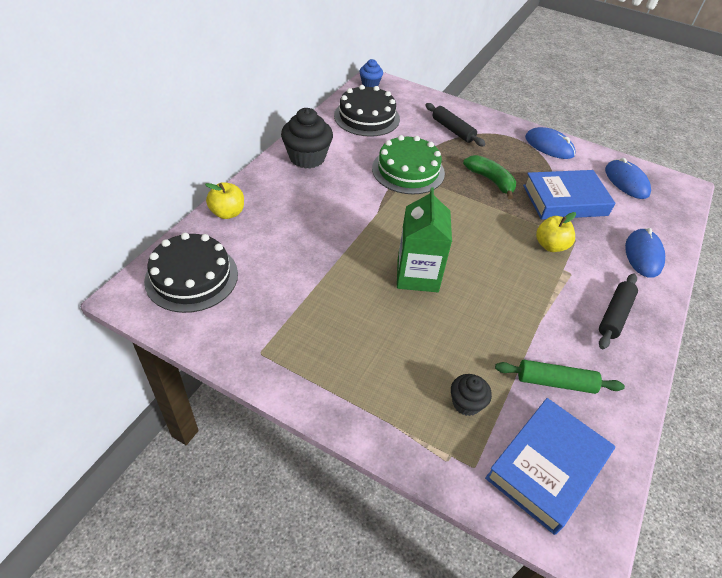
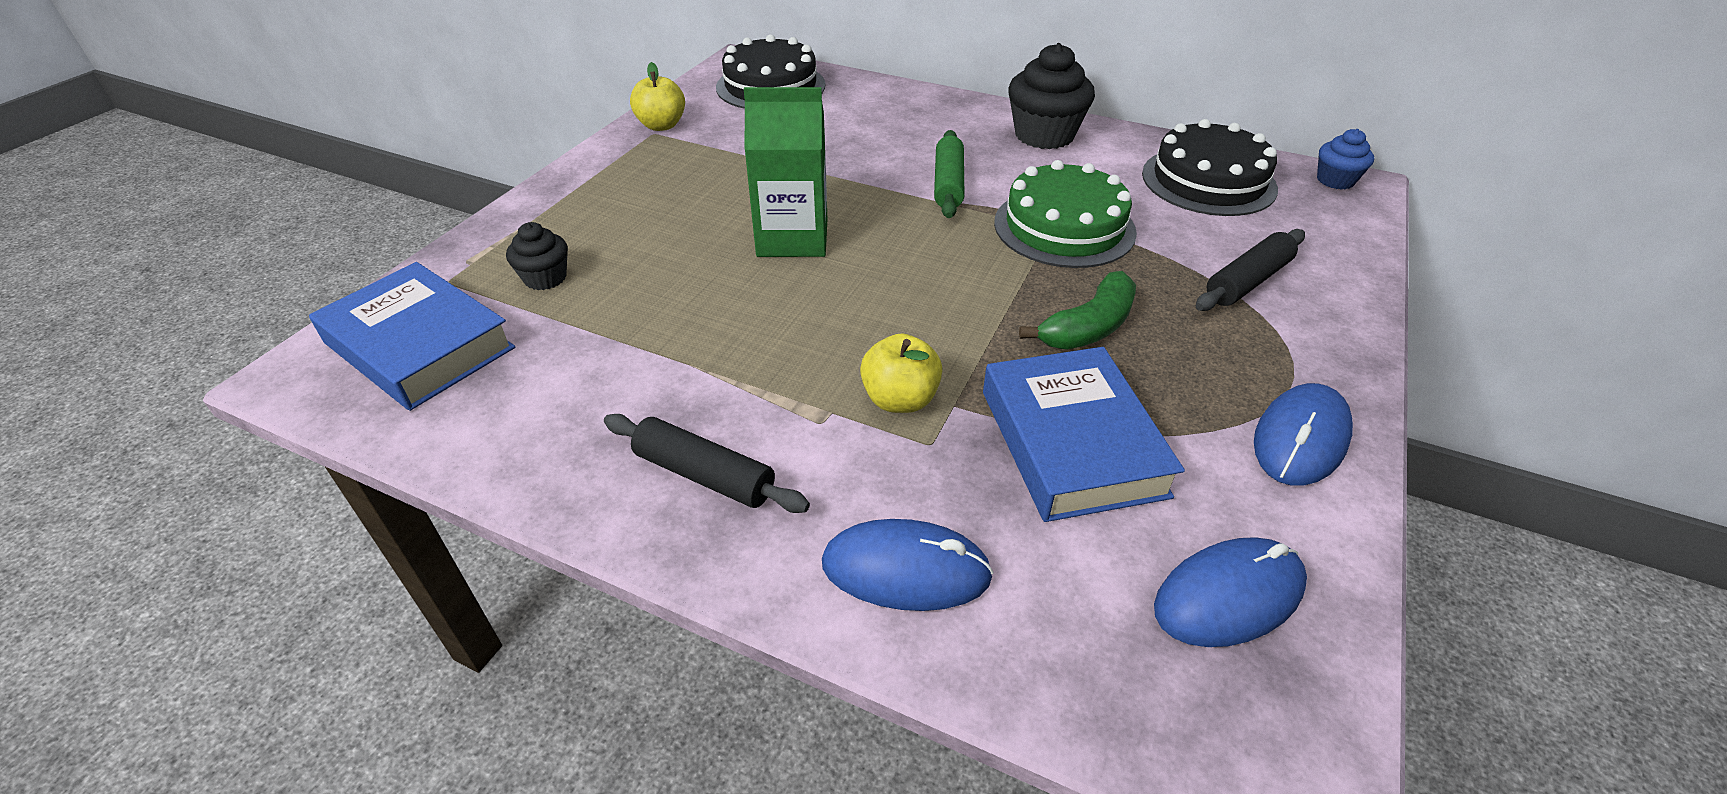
camera: 90 degrees right, 5 degrees down
yellow apple [205,182,244,219] -> yellow apple moved to [630,62,685,131]
green rolling pin [495,360,625,394] -> green rolling pin moved to [934,130,964,218]

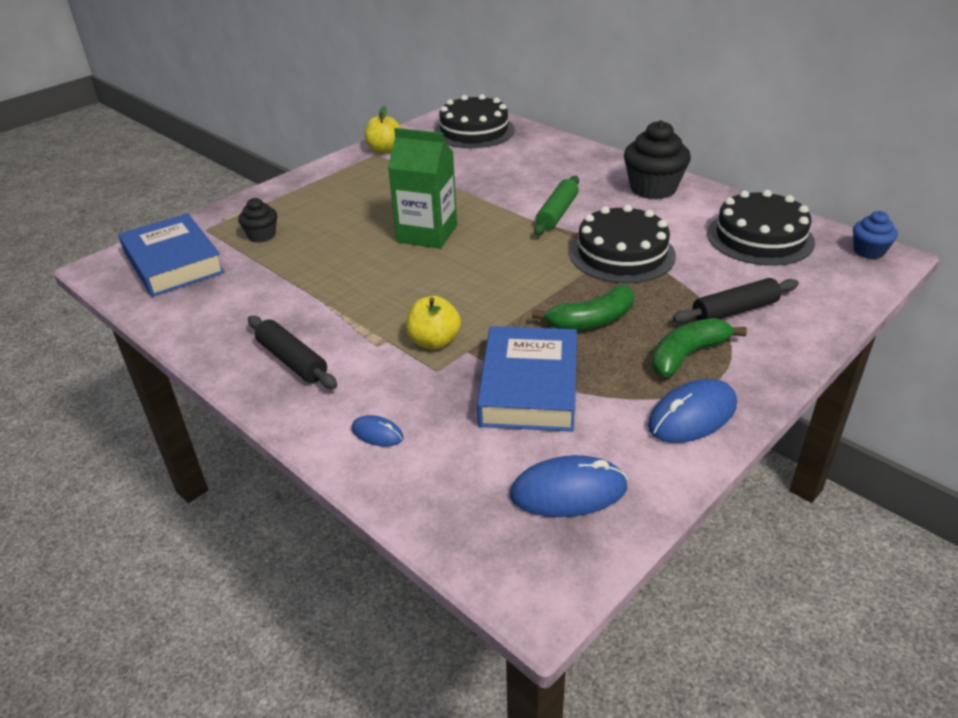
camera: 20 degrees right, 5 degrees down
blue mouse [822,519,994,611] -> blue mouse [352,415,403,446], size x0.53
green cake [994,160,1137,268] -> black cake [569,205,676,283]
none -> green banana [651,318,747,377]

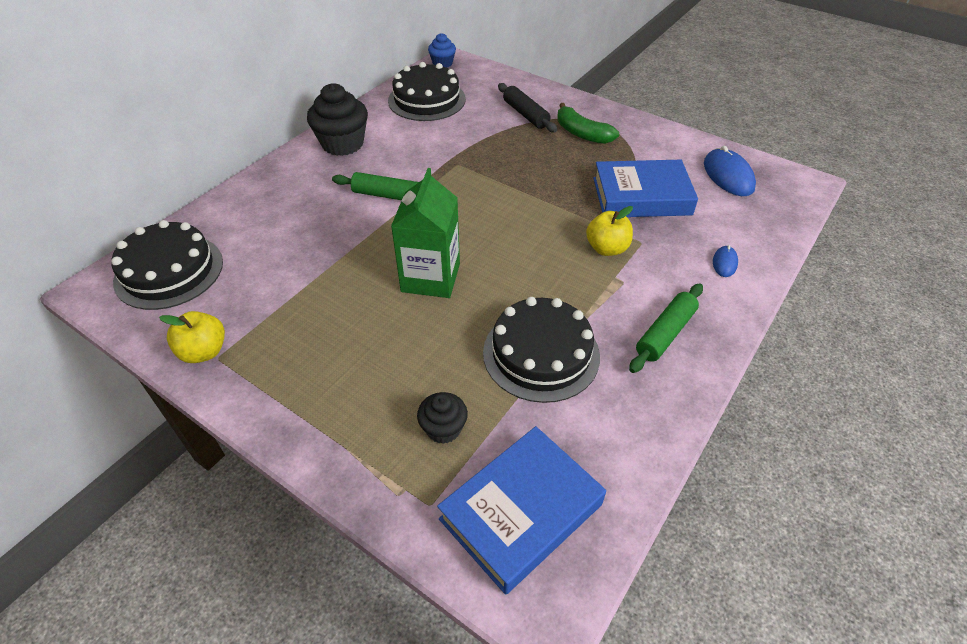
camera: 100 degrees left, 10 degrees up
black rolling pin [248,315,337,389] -> green rolling pin [629,283,703,373]
green banana [532,285,634,330] -> none
black cake [569,205,676,283] -> black cake moved to [483,297,600,403]
blue mouse [648,379,737,443] -> none

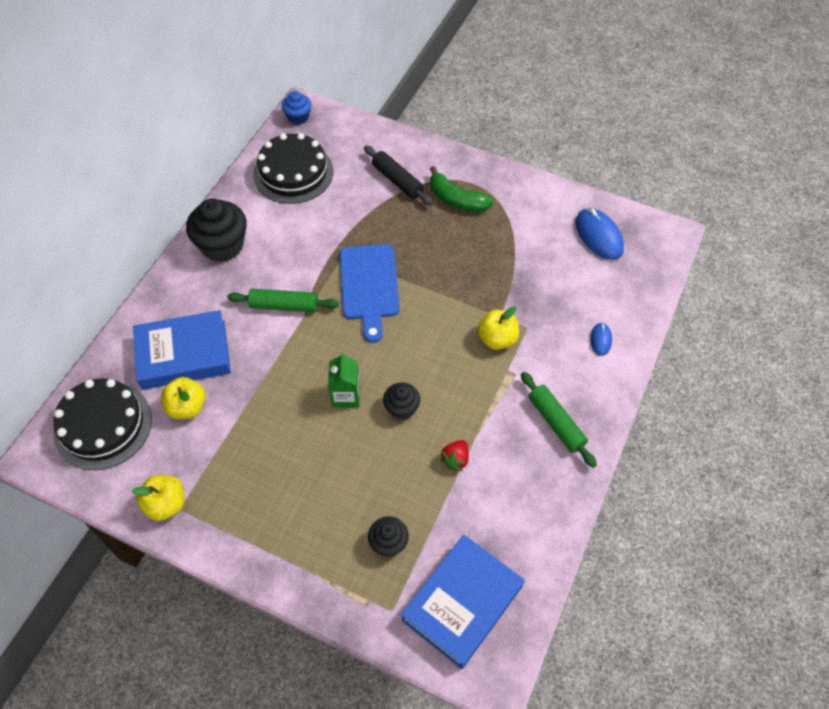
camera: 10 degrees left, 10 degrees up
green carton [391,168,460,298] -> green carton [328,352,360,408], size x0.60
black cake [483,297,600,403] -> red strawberry [440,440,469,471]
blue book [593,160,698,217] -> blue book moved to [133,310,231,390]
green rolling pin [629,283,703,373] -> green rolling pin turned 60 degrees counterclockwise [521,372,597,468]
none -> yellow apple [161,377,206,419]
none -> blue cutting board [340,244,400,343]
none -> black cupcake [383,383,420,420]

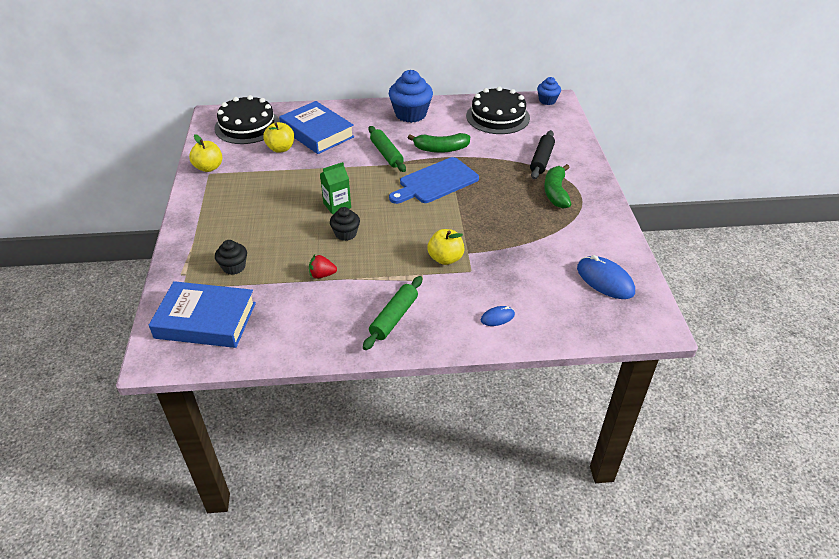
camera: 60 degrees right, 15 degrees down
black cupcake [186,198,247,262] -> blue cupcake [389,70,433,123]
blue mouse [575,208,624,260] -> blue mouse turned 75 degrees counterclockwise [577,255,635,299]
none -> green banana [408,133,470,153]

